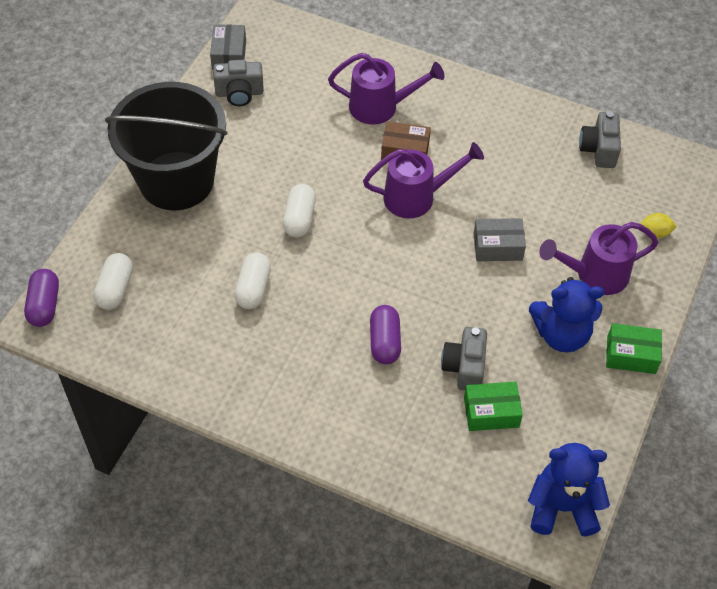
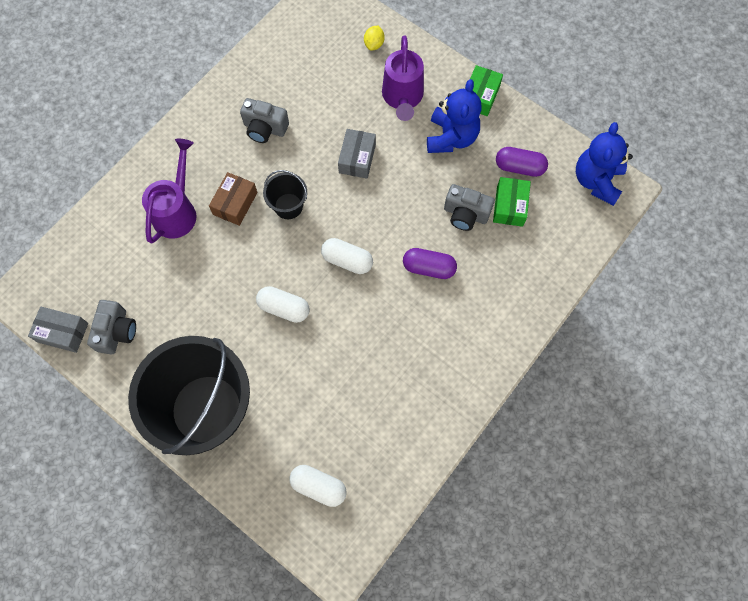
camera: 75 degrees left, 15 degrees up
purple capsule [24,269,59,327] -> purple capsule moved to [496,147,548,177]
white capsule [234,252,271,309] -> white capsule moved to [321,238,373,274]
purple watering can [363,142,484,218] -> black bucket [263,170,307,219]
grey camera [579,111,621,168] -> grey camera moved to [240,98,289,143]

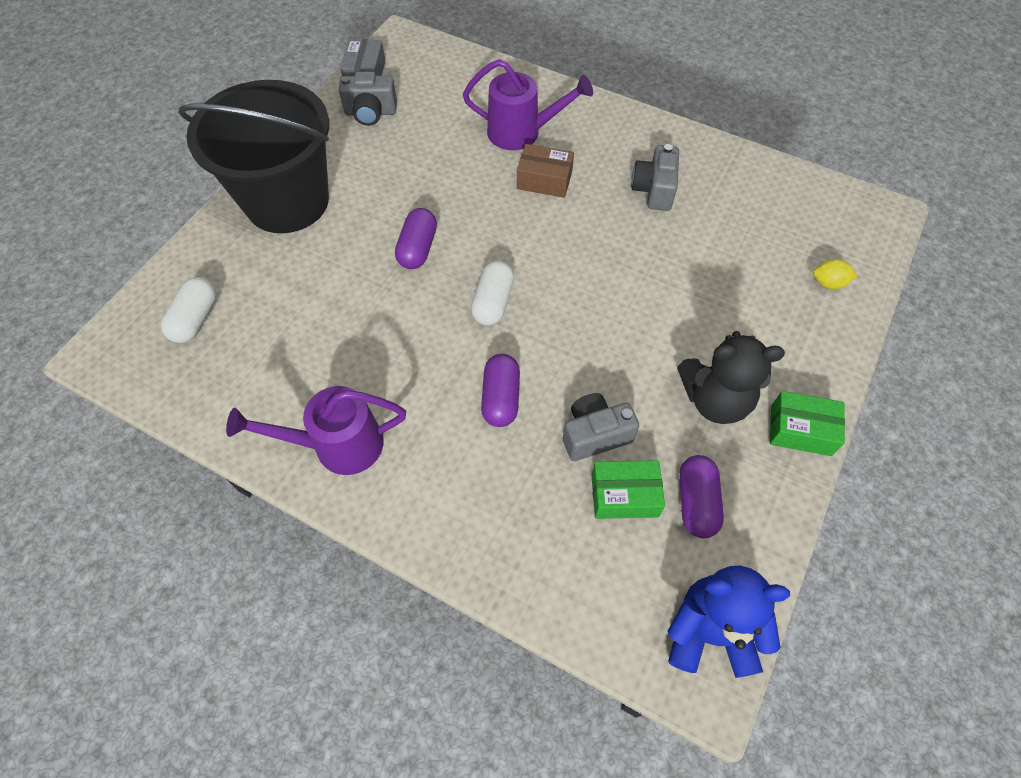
camera: 80 degrees right, 10 degrees down
white capsule [256,286,310,323] -> purple capsule [395,208,437,269]
black bucket [263,170,307,219] -> none
grey box [338,129,376,179] -> none
purple watering can [382,35,424,121] -> purple watering can moved to [226,386,406,475]
blue teddy bear [427,79,481,153] -> black teddy bear [677,331,785,424]
grey camera [444,184,495,231] -> grey camera turned 60 degrees clockwise [563,393,639,461]

